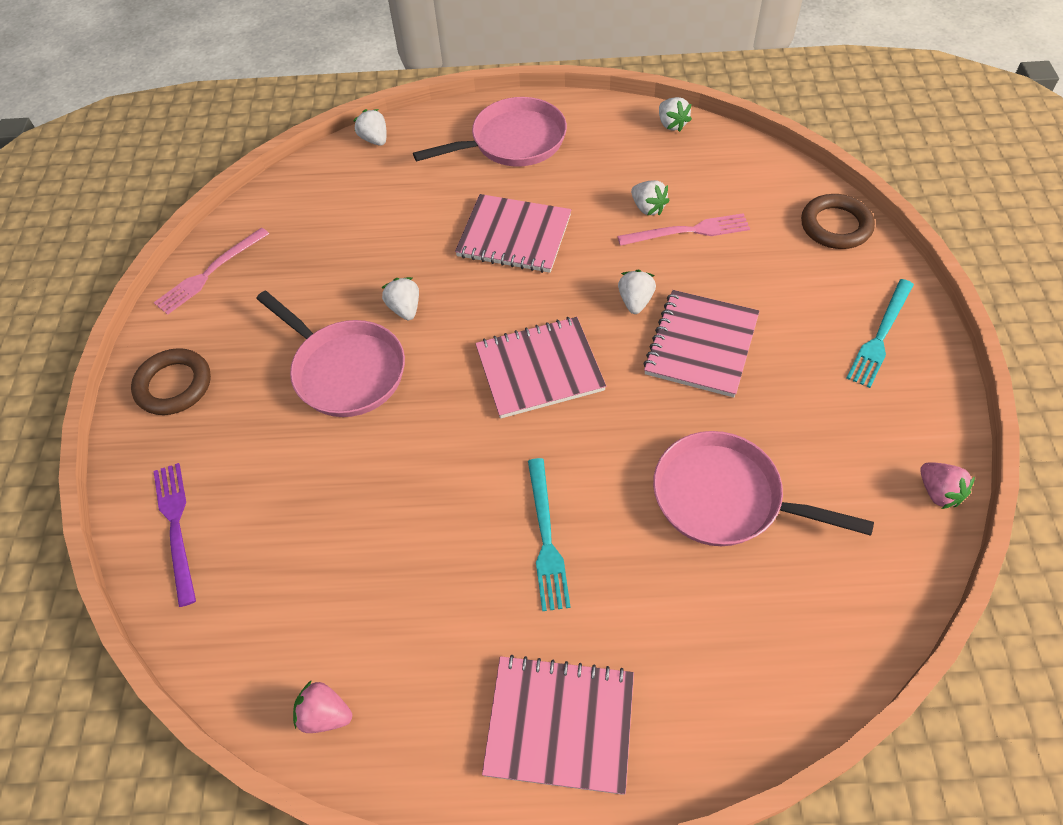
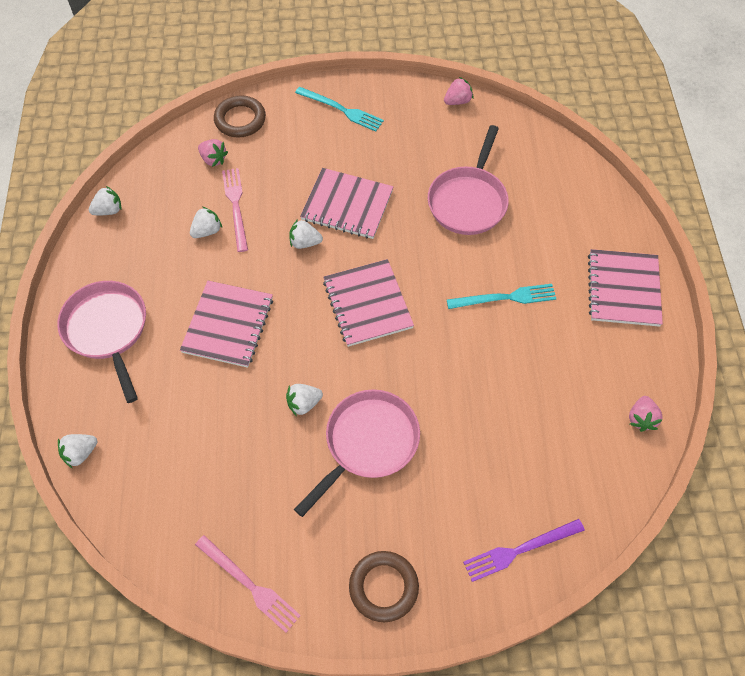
camera: 95 degrees left, 5 degrees up
none -> pink strawberry [198,139,228,167]

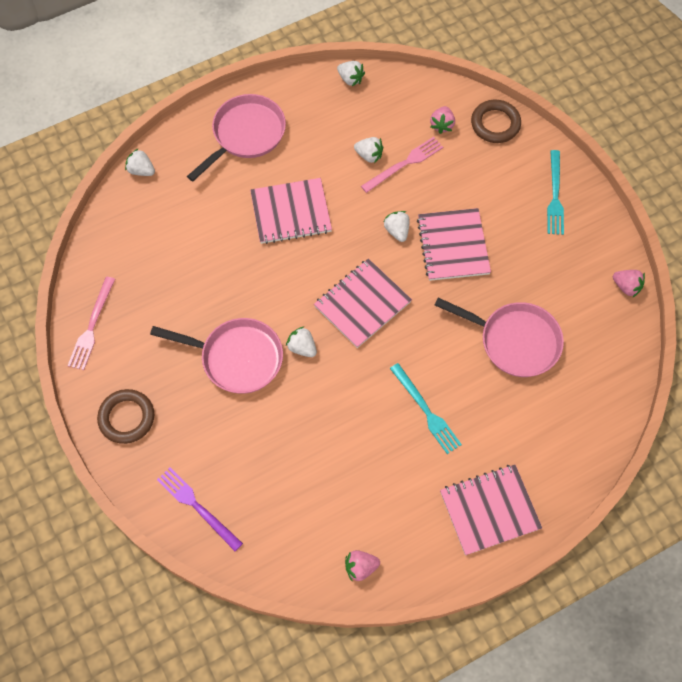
camera: 65 degrees right, 5 degrees up
white strawberry [286,384,323,416] -> white strawberry moved to [286,326,317,357]
pink pan [428,125,509,235] -> pink pan turned 150 degrees counterclockwise [435,298,564,377]

